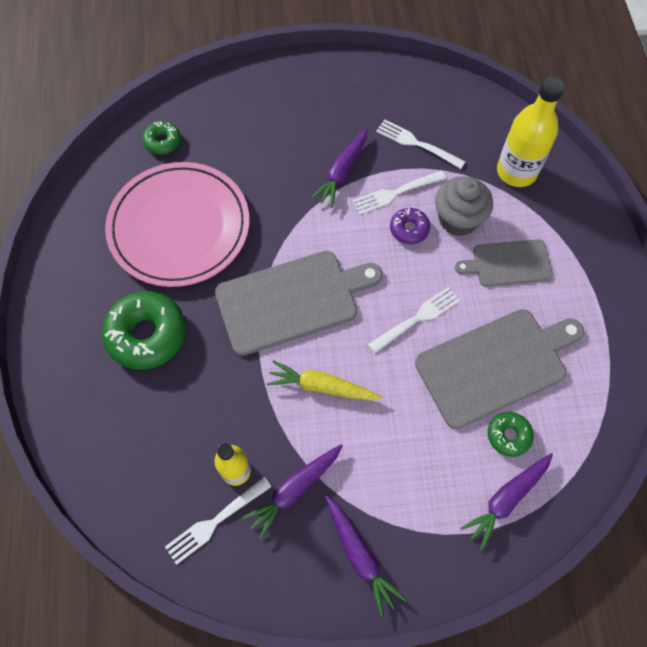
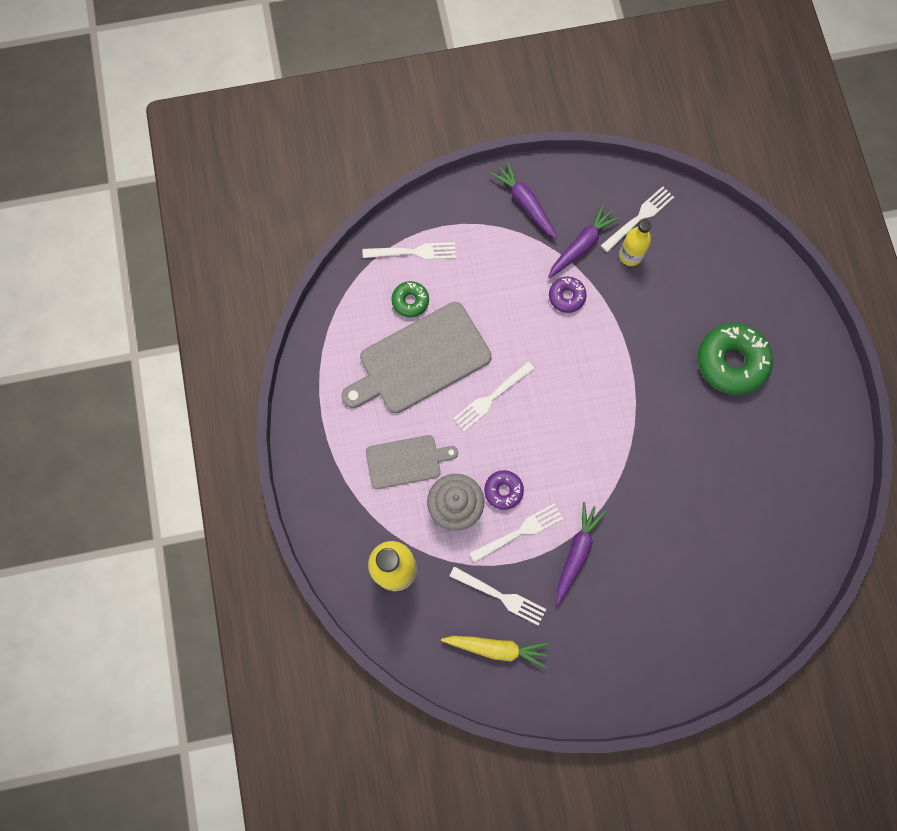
camera: 175 degrees right, 10 degrees up
pink plate [105,162,249,287] -> none
green donut [142,121,181,155] -> none
grey cutting board [215,251,383,356] -> none
yellow carrot [267,360,383,401] -> yellow carrot moved to [441,636,549,668]
purple carrot [461,453,553,550] -> white fork [363,242,456,260]
none -> purple donut [549,277,587,313]

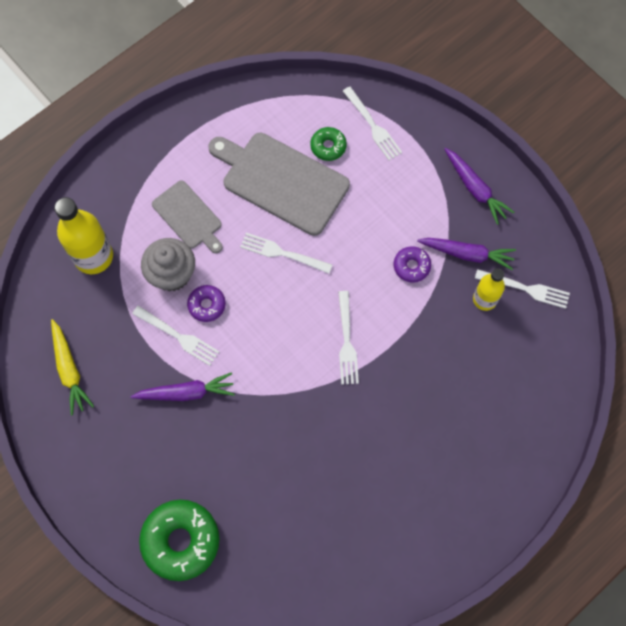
camera: 60 degrees right, 5 degrees down
white fork [450,566,546,626] -> white fork moved to [338,291,359,385]
purple carrot [490,161,558,239] -> purple carrot turned 120 degrees clockwise [444,148,514,225]
green donut [698,323,773,395] -> green donut moved to [139,499,219,581]

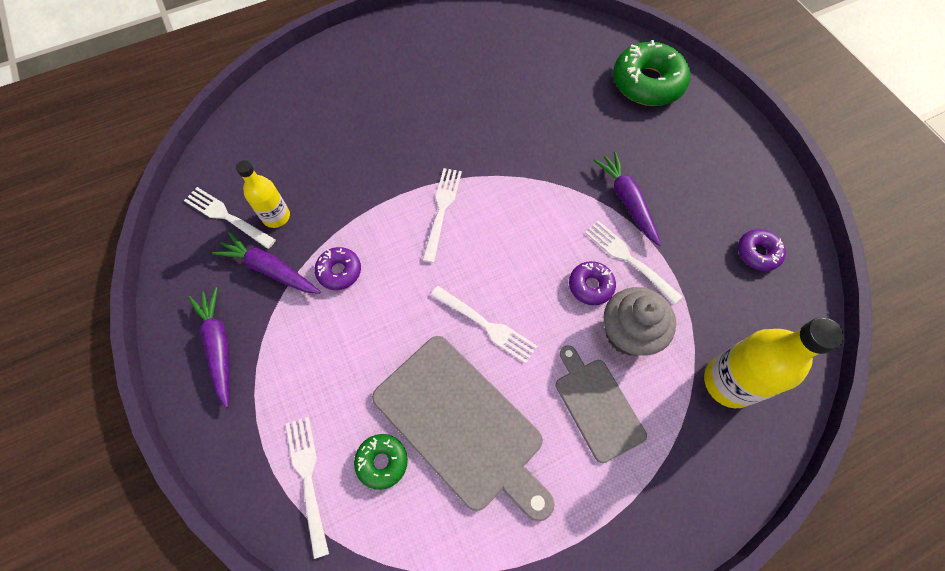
camera: 165 degrees left, 5 degrees down
yellow carrot [51,319,94,415] -> purple donut [738,229,786,271]
purple carrot [130,372,235,401] -> purple carrot turned 60 degrees clockwise [593,151,661,246]

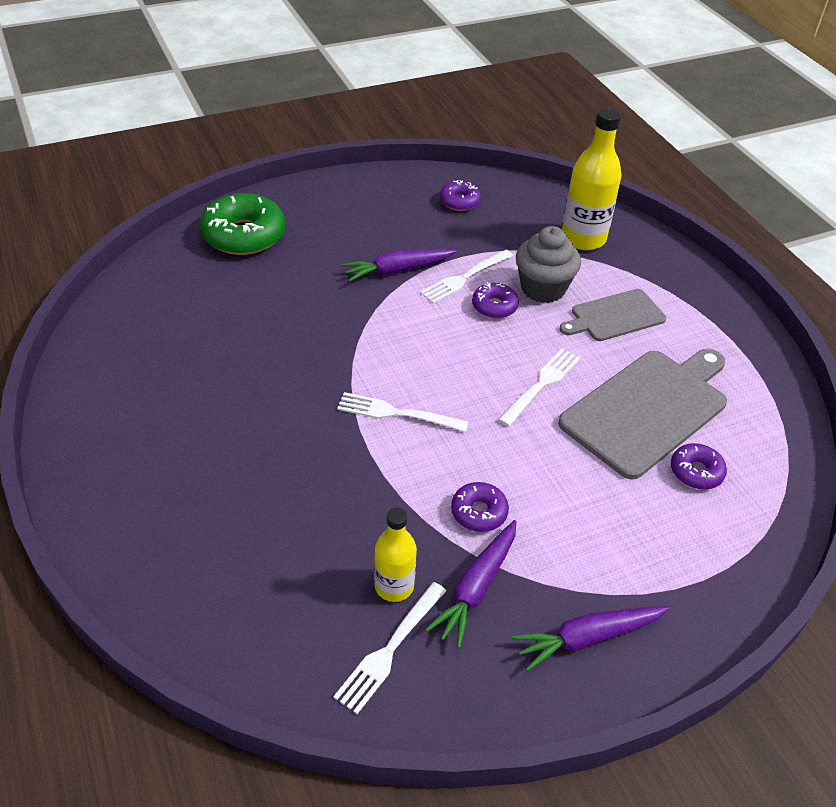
camera: 90 degrees left, 20 degrees down
white fork [286,417,329,559] -> none
green donut [354,434,408,490] -> purple donut [671,443,727,490]

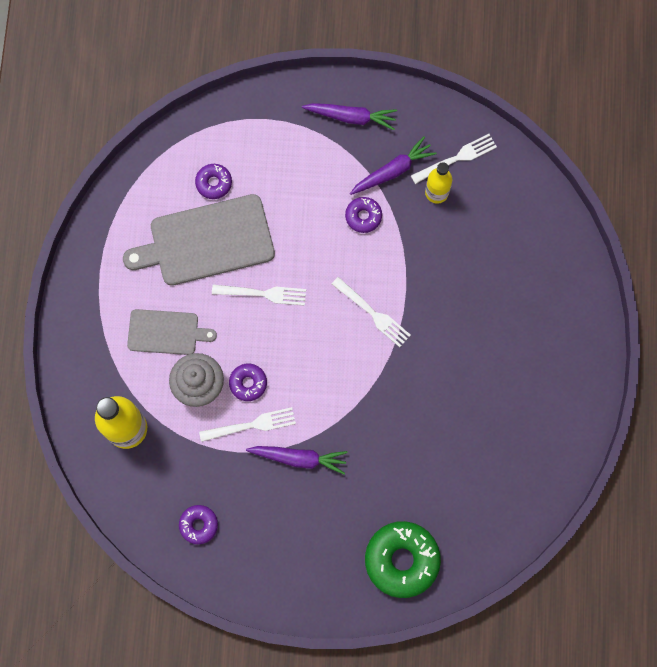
camera: 150 degrees left, 30 degrees up
white fork [498,349,580,427] -> white fork turned 150 degrees counterclockwise [212,284,306,306]

